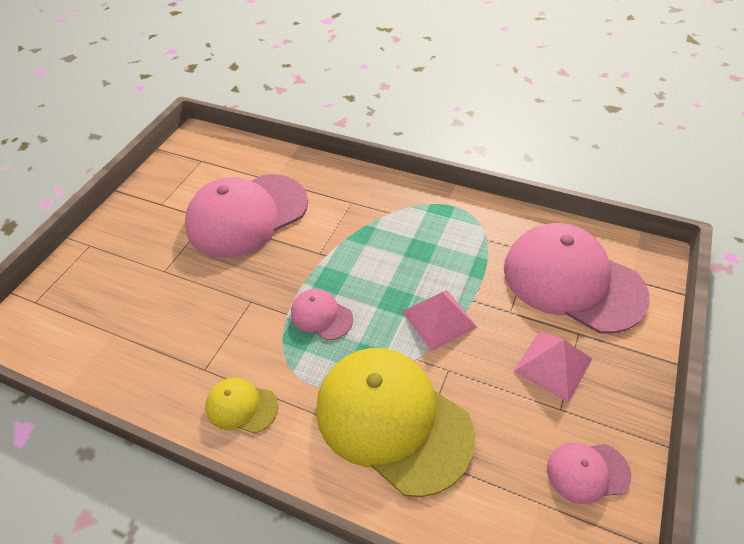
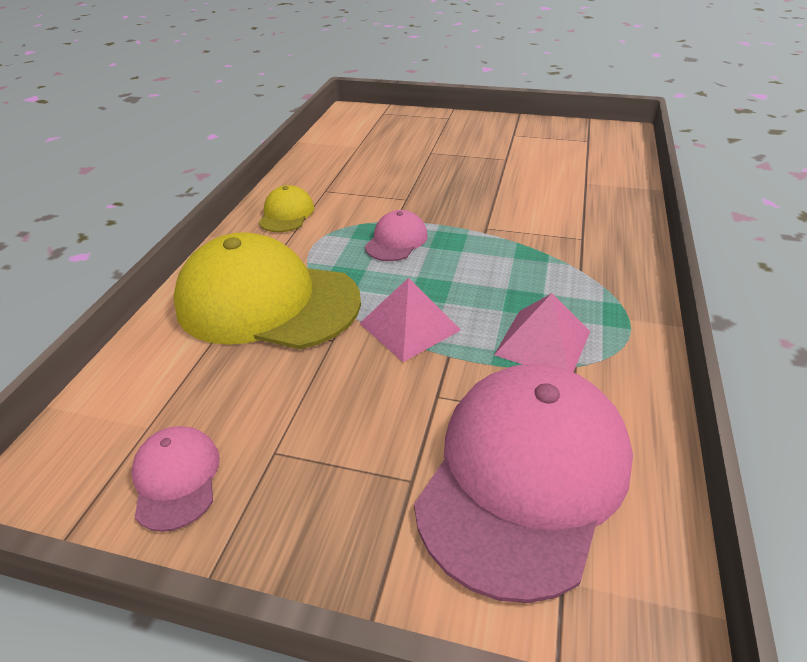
camera: 80 degrees right, 10 degrees down
pink cap [185,174,308,258] -> none
yellow cap [316,348,475,497] -> yellow cap turned 105 degrees counterclockwise [174,232,361,349]
pink pyramid [513,331,592,402] -> pink pyramid moved to [494,293,590,372]

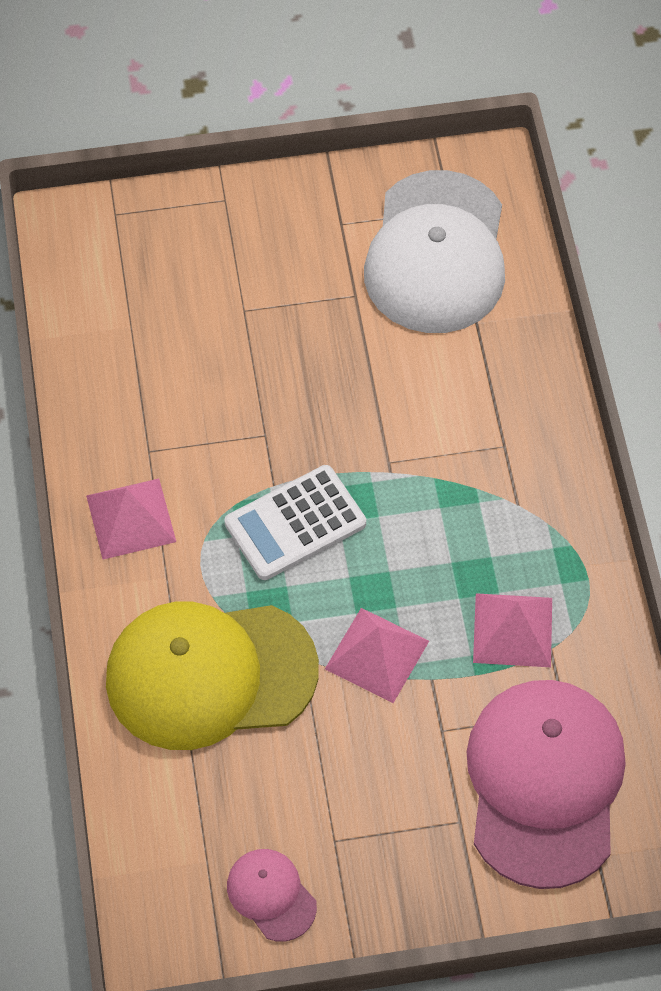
camera: 25 degrees left, 20 degrees up
yellow cap [259,185,314,232] -> pink pyramid [86,479,176,560]
pink cap [365,210,428,261] -> white calculator [225,465,366,580]
none -> white cap [364,170,505,333]

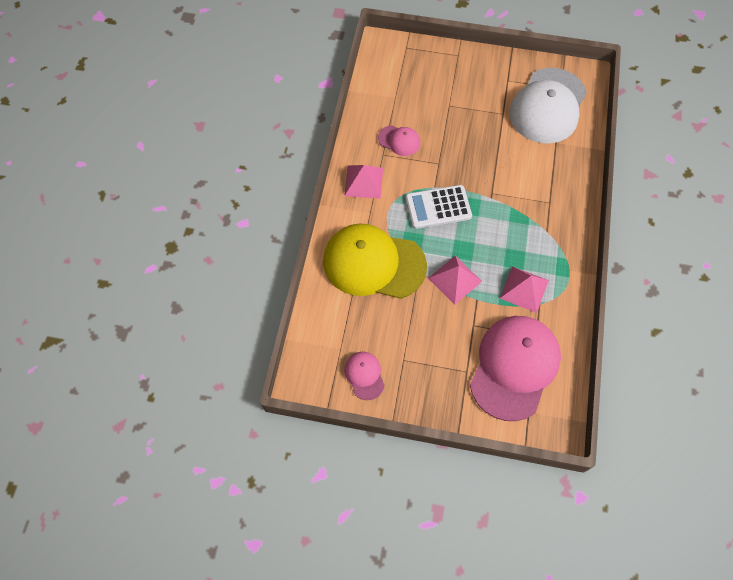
camera: 20 degrees right, 5 degrees up
none -> pink cap [378,125,420,156]

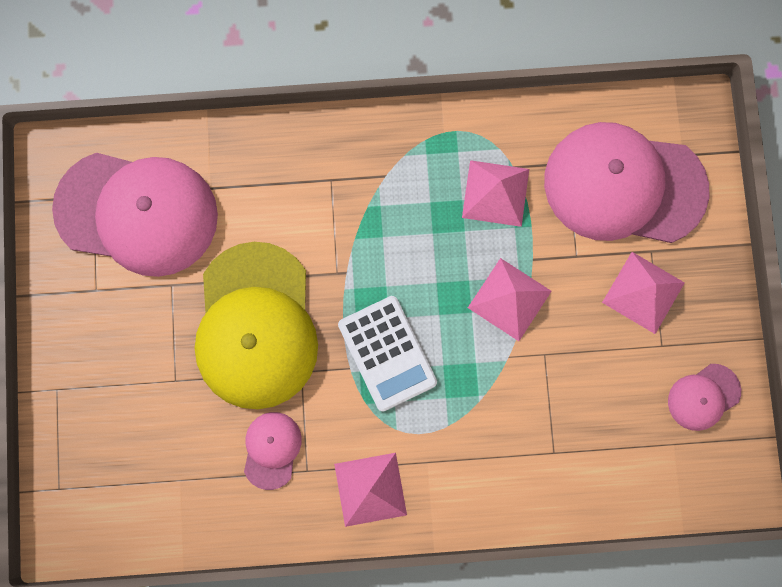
camera: 105 degrees left, 15 degrees up
yellow cap [323,224,427,299] -> yellow cap moved to [194,242,318,409]
white cap [509,68,587,144] -> pink cap [52,153,218,277]
none -> pink pyramid [602,252,685,334]

